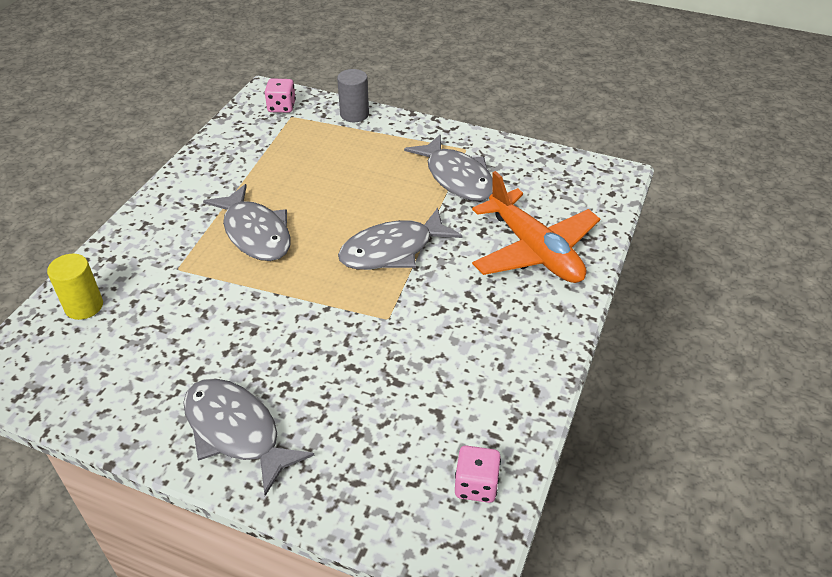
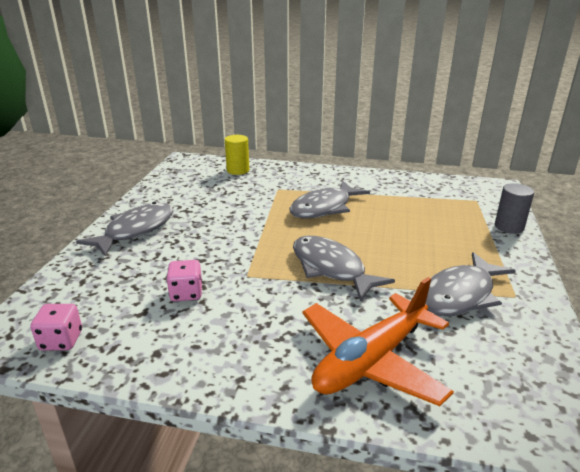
camera: 80 degrees right, 15 degrees down
pink dice [264,78,296,113] -> pink dice moved to [166,260,202,301]

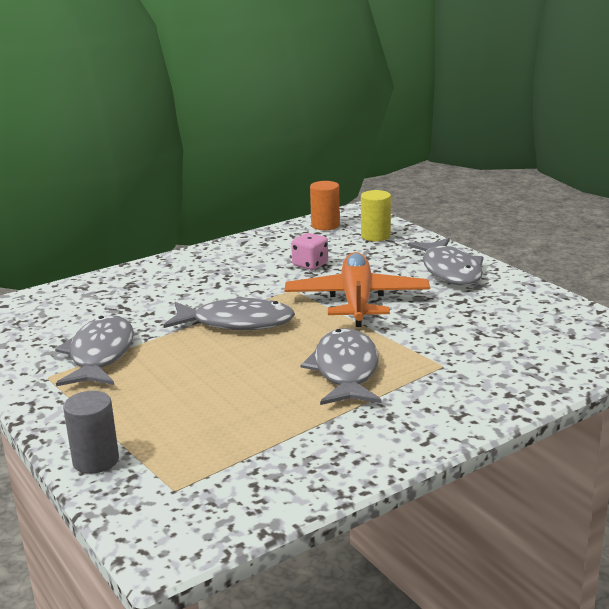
camera: 135 degrees right, 5 degrees down
pink dice [30,304,82,350] -> orange cylinder [310,181,340,230]
yellow cylinder [225,135,249,175] -> yellow cylinder moved to [361,190,391,241]
orange plane [302,277,454,406] -> orange plane moved to [285,252,430,327]

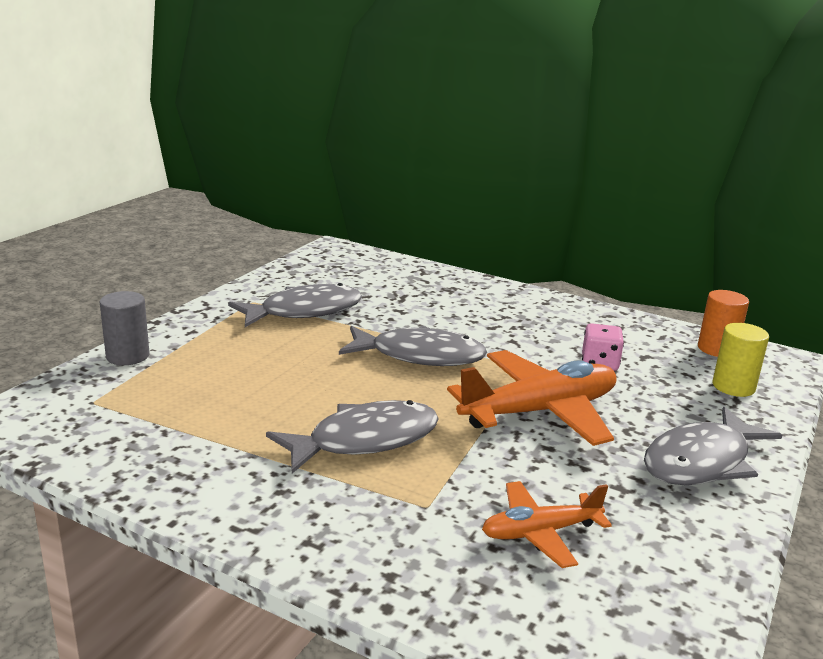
camera: 60 degrees right, 0 degrees up
grey fish [163,296,295,330] -> grey fish turned 60 degrees counterclockwise [339,326,487,366]
none -> orange plane [482,481,612,568]

